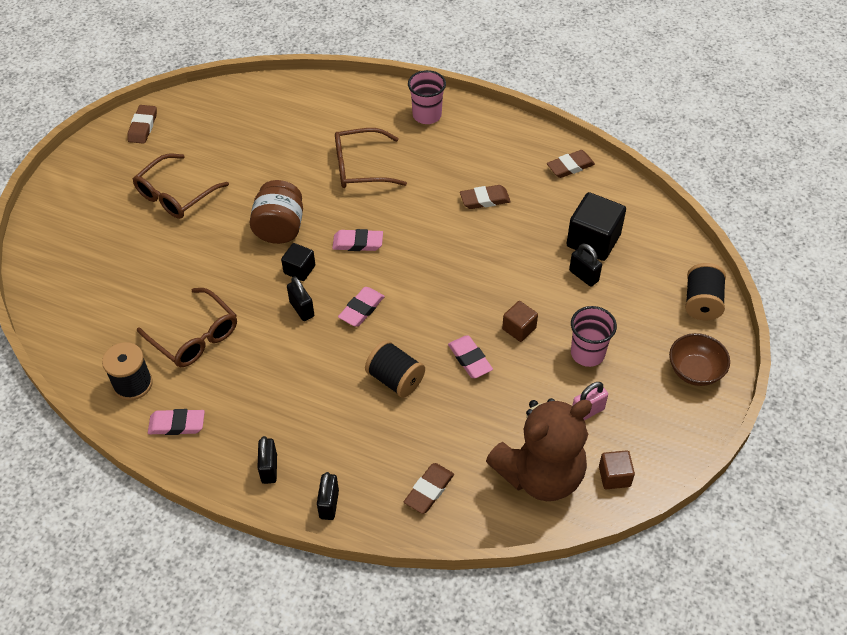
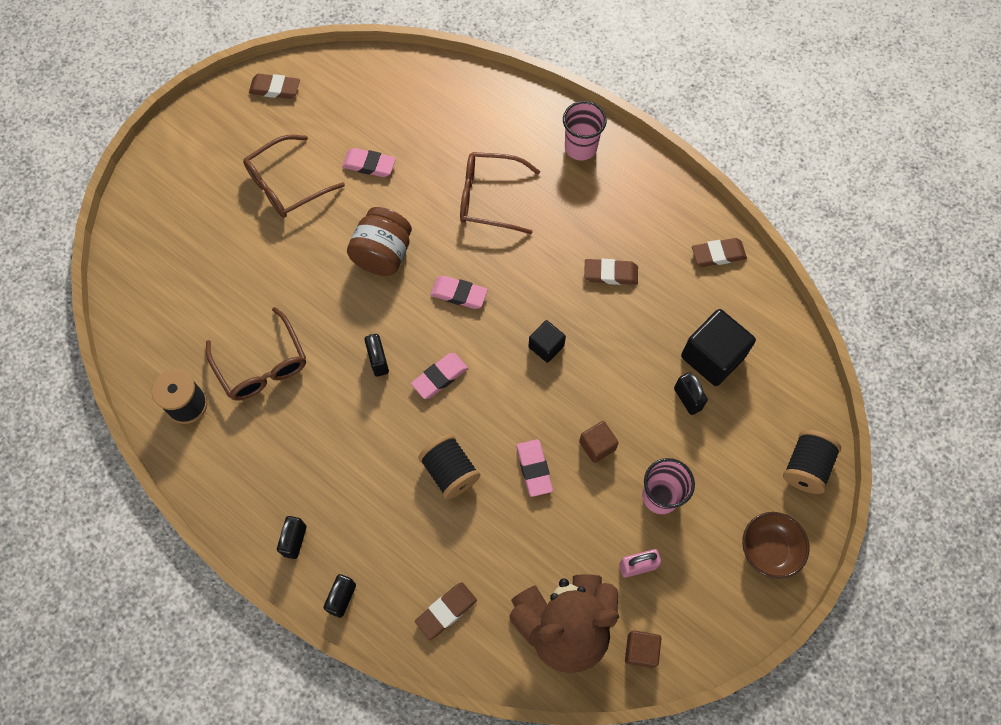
camera: 15 degrees right, 15 degrees up
brown eraser [128,105,157,144] -> brown eraser turned 75 degrees clockwise [249,74,300,99]
pink eraser [148,409,205,435] -> pink eraser moved to [342,148,396,177]
black cube [281,243,315,281] -> black cube moved to [528,320,566,363]

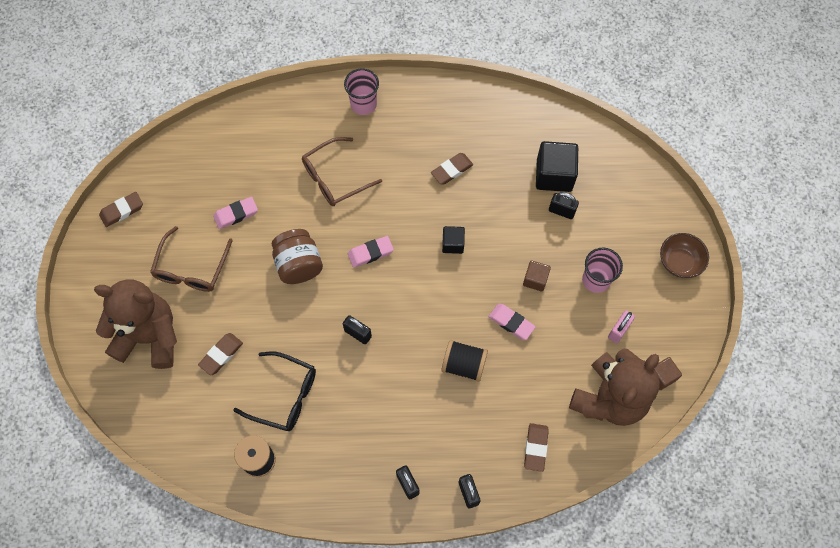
camera: 40 degrees left, 0 degrees up
brown glasses [206,307,306,401] -> black glasses [234,351,316,431]
pink eraser [411,353,468,399] -> none
brown eraser [692,238,747,267] -> brown eraser moved to [198,333,243,375]
black spool [783,430,841,494] -> none
none -> brown teddy bear [94,279,177,369]

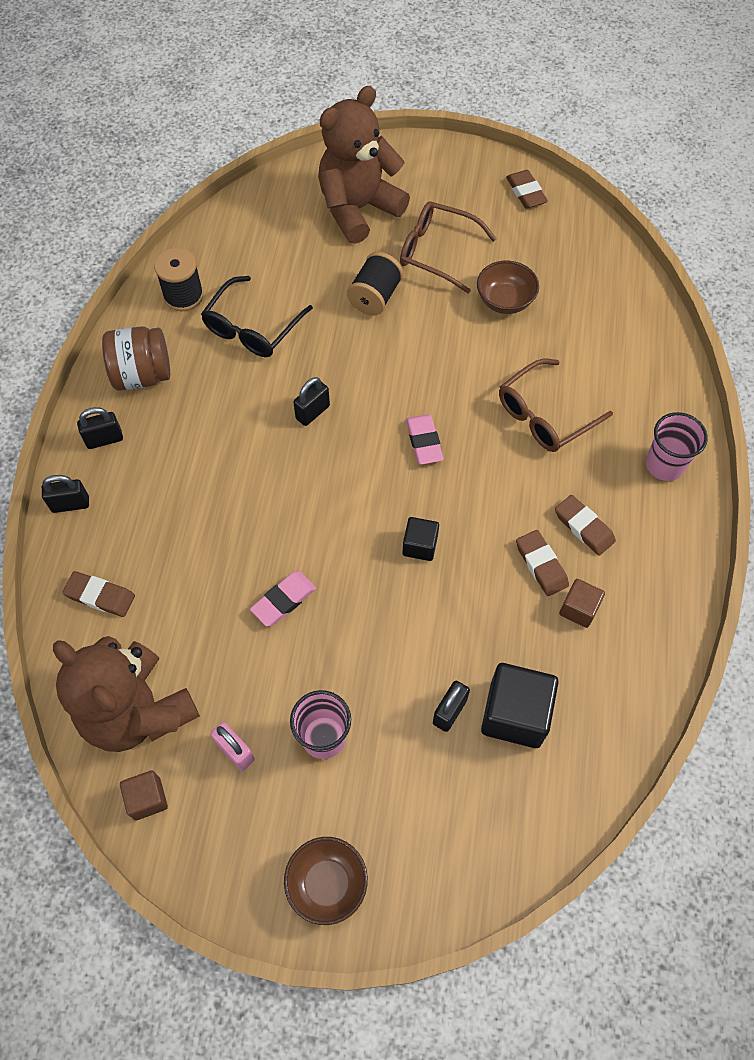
camera: 100 degrees right, 5 degrees down
brown teddy bear [94,279,177,369] -> brown teddy bear turned 150 degrees counterclockwise [318,86,410,244]
brown eraser [198,333,243,375] -> brown eraser moved to [555,495,616,556]
pink eraser [213,197,258,229] -> brown bowl [477,261,539,314]
brown jar [272,229,323,284] -> brown jar moved to [102,326,170,391]
brown glasses [302,137,382,206] -> brown glasses turned 105 degrees counterclockwise [499,358,613,452]
black spool [441,340,488,382] -> black spool moved to [347,252,403,315]
brown cube [523,260,551,291] -> brown cube moved to [559,579,605,628]

